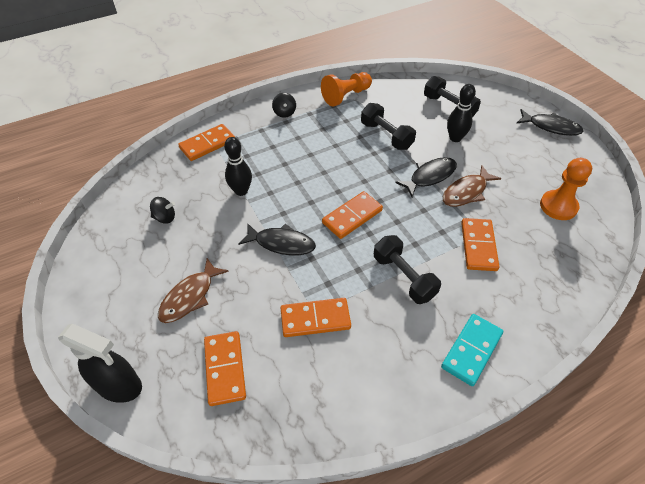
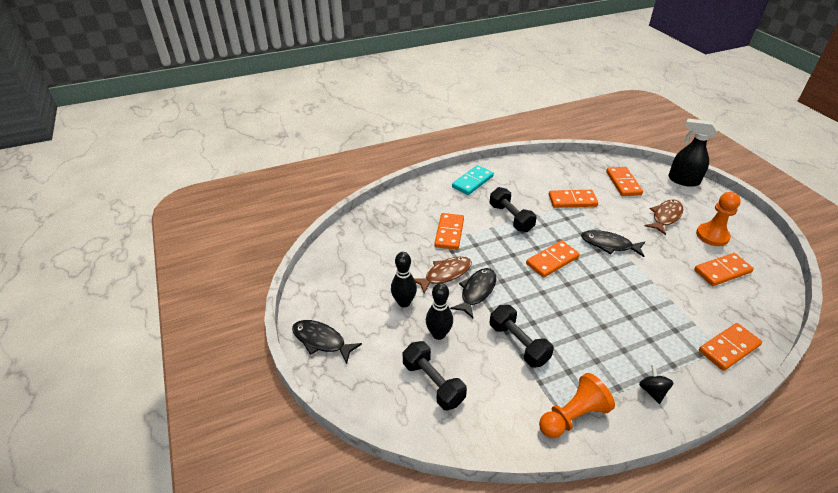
camera: 175 degrees left, 10 degrees down
black spinning top [150,197,175,224] -> orange domino [694,253,754,286]
black bowling pin [224,137,252,196] -> black bowling pin moved to [391,252,417,308]
black fish [395,157,457,197] -> black fish turned 150 degrees clockwise [450,268,496,318]
orange pawn [540,158,592,220] -> orange pawn moved to [696,192,741,246]

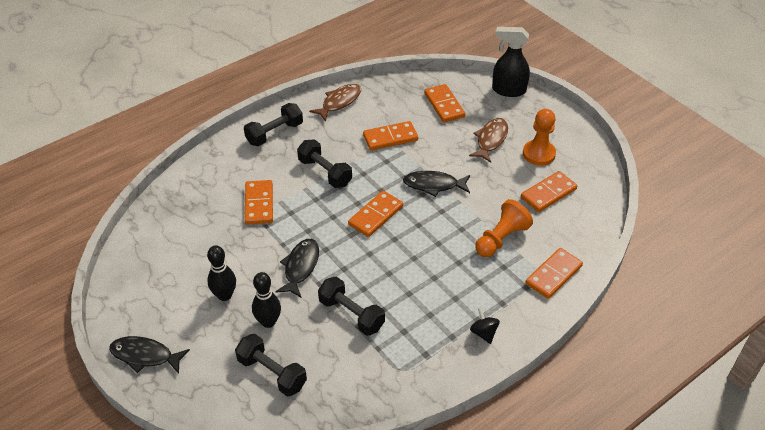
camera: 15 degrees left, 5 degrees up
brown fish [414,256,472,294] -> brown fish moved to [309,84,361,122]
turquoise domino [452,165,494,195] -> black dumbbell [244,103,303,146]
orange pawn [539,373,615,438] -> orange pawn moved to [475,199,533,257]

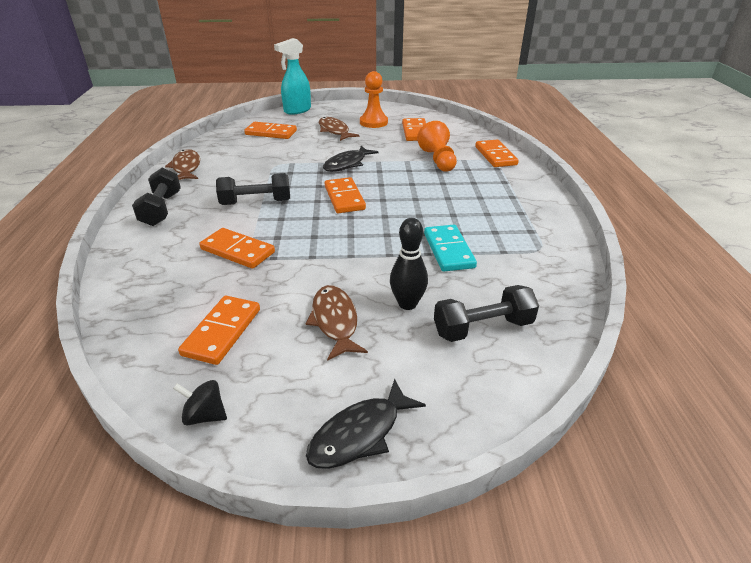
camera: 55 degrees left, 10 degrees down
black bowling pin [207,245,236,301] -> brown fish [305,285,368,361]
black fish [276,239,319,298] -> none
black dumbbell [318,277,385,336] -> turquoise domino [424,225,477,272]
orange domino [363,121,418,151] -> orange domino moved to [178,296,260,365]
black spinning top [470,308,500,344] -> black spinning top moved to [173,380,227,425]
black spray bottle [492,27,530,97] -> turquoise spray bottle [274,38,311,115]

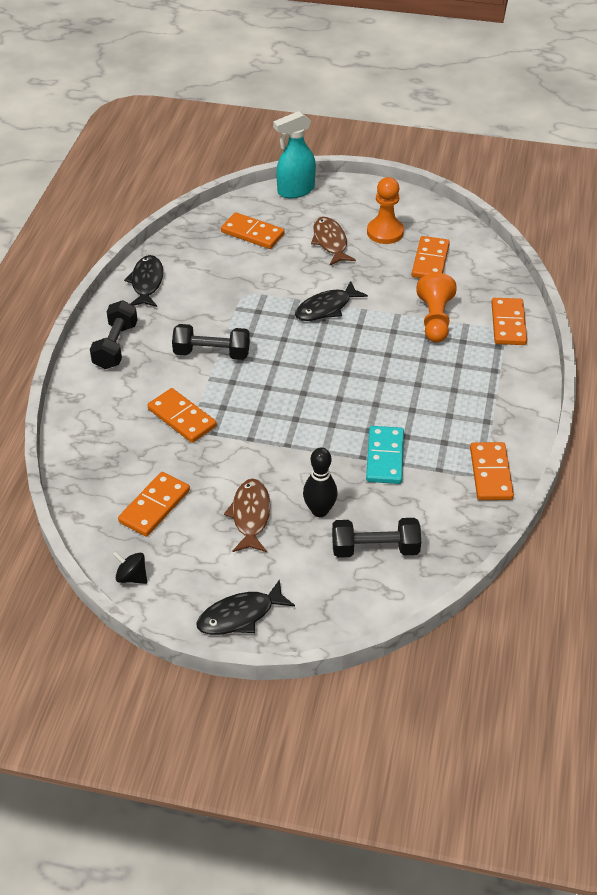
camera: 15 degrees right, 10 degrees up
brown fish [165,149,200,180] -> black fish [124,255,163,307]
orange domino [325,177,366,213] -> orange domino moved to [470,442,514,500]

